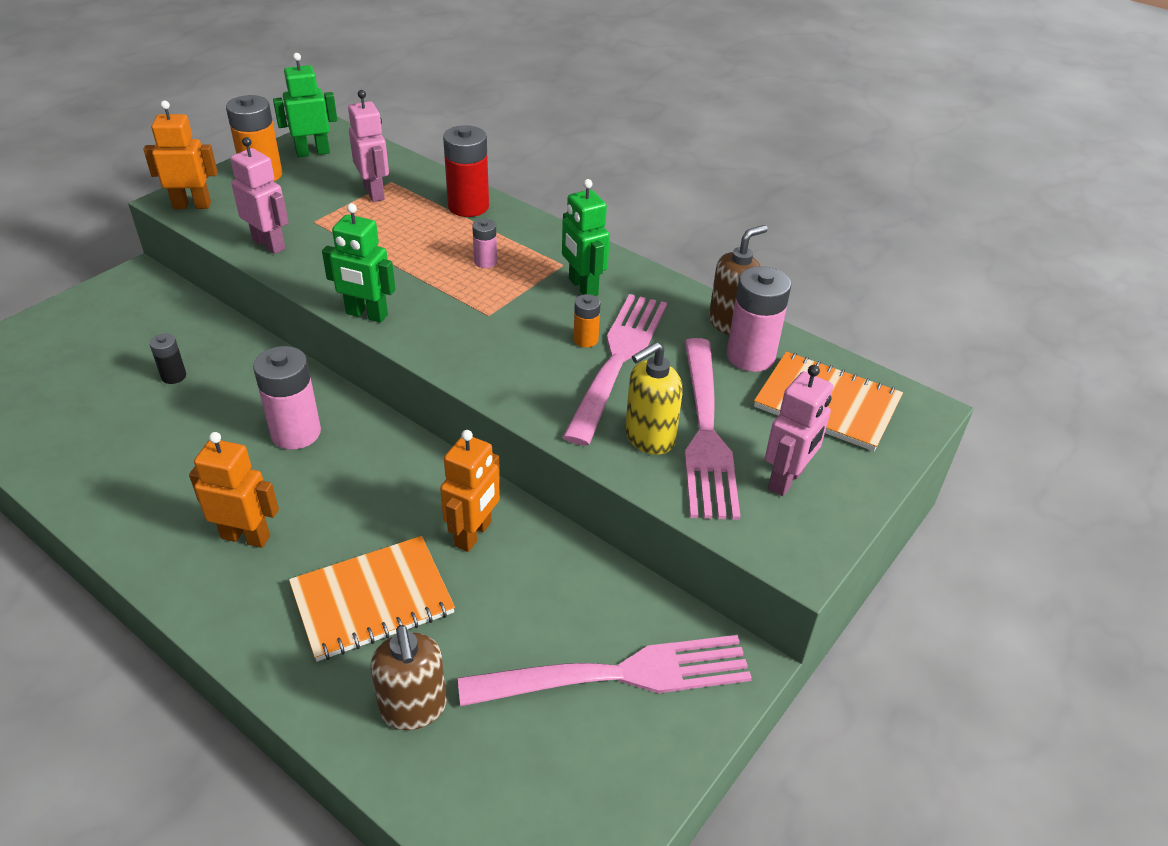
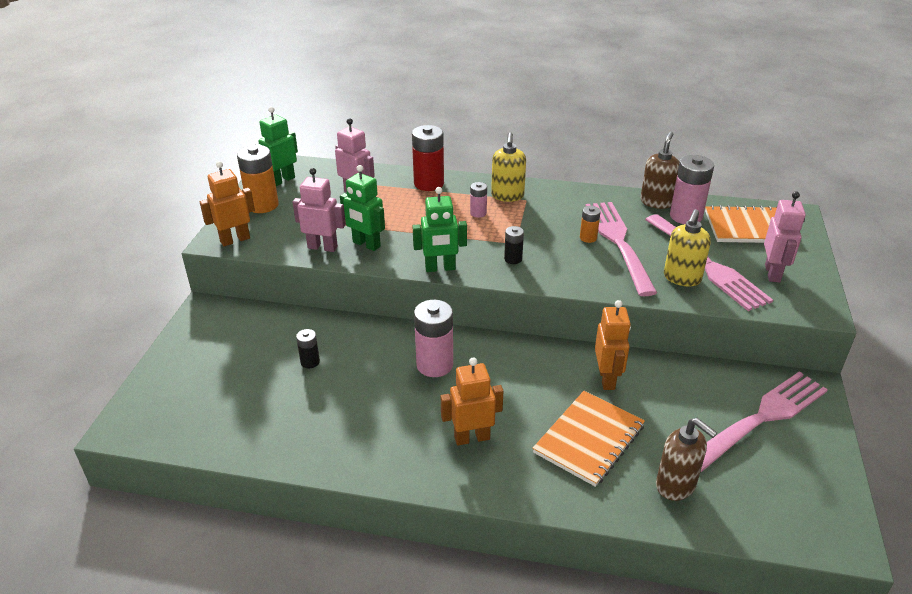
camera: 25 degrees left, 5 degrees down
green robot [562,179,610,296] -> green robot moved to [340,165,385,251]
none -> yellow soap dispenser [491,132,526,202]
none -> black battery [504,226,524,264]

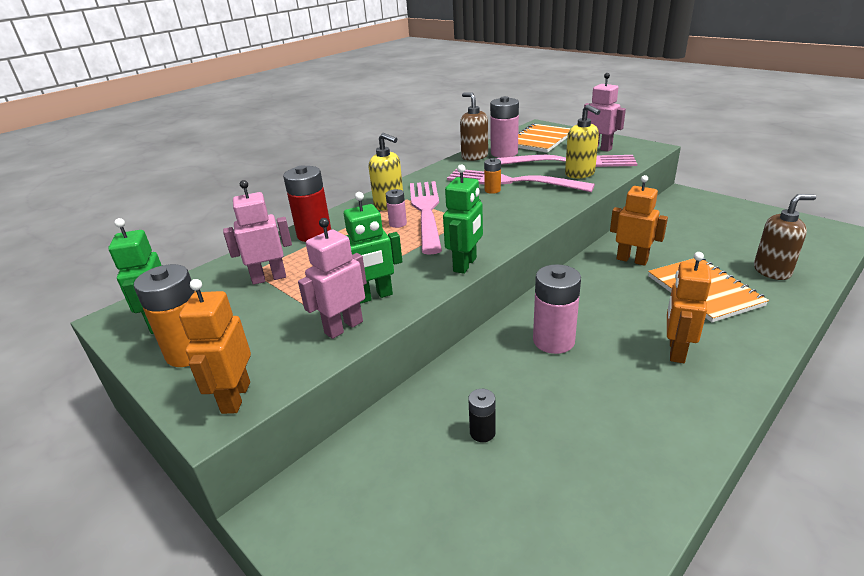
camera: 55 degrees left, 5 degrees down
black battery [504,226,524,264] -> none
pink fork [701,371,828,472] -> pink fork moved to [410,181,442,255]

